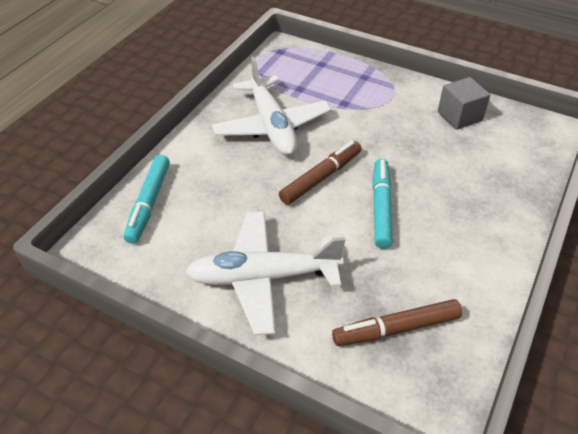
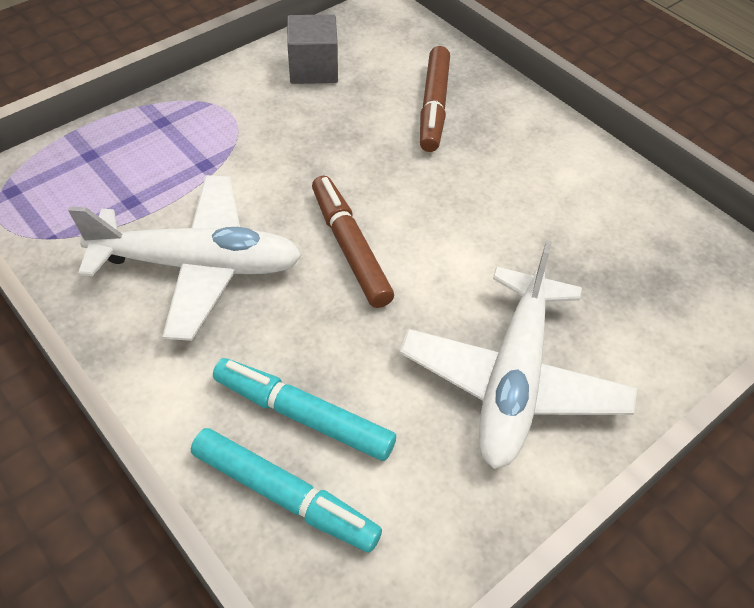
camera: 70 degrees left, 5 degrees up
brown marker [332,299,462,346] -> brown marker moved to [420,46,450,152]
turquoise marker [373,159,393,249] -> turquoise marker moved to [213,358,396,461]

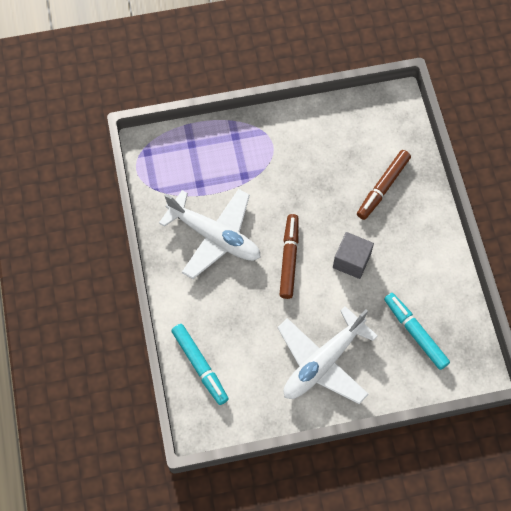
camera: 30 degrees right, 15 degrees up
turquoise marker [213,358,396,461] -> turquoise marker moved to [384,293,450,370]
grey cube [287,14,338,84] -> grey cube moved to [333,232,374,279]

